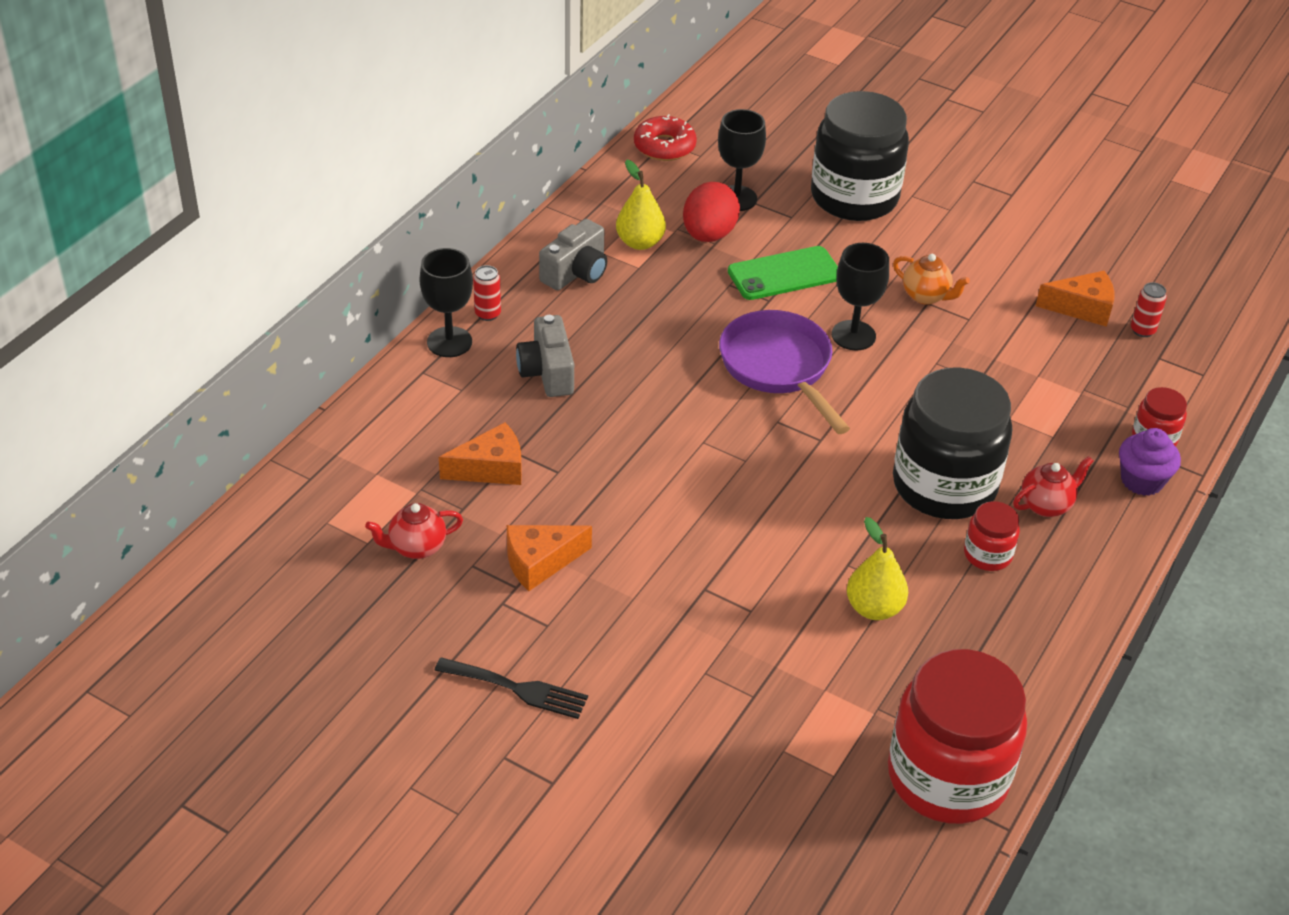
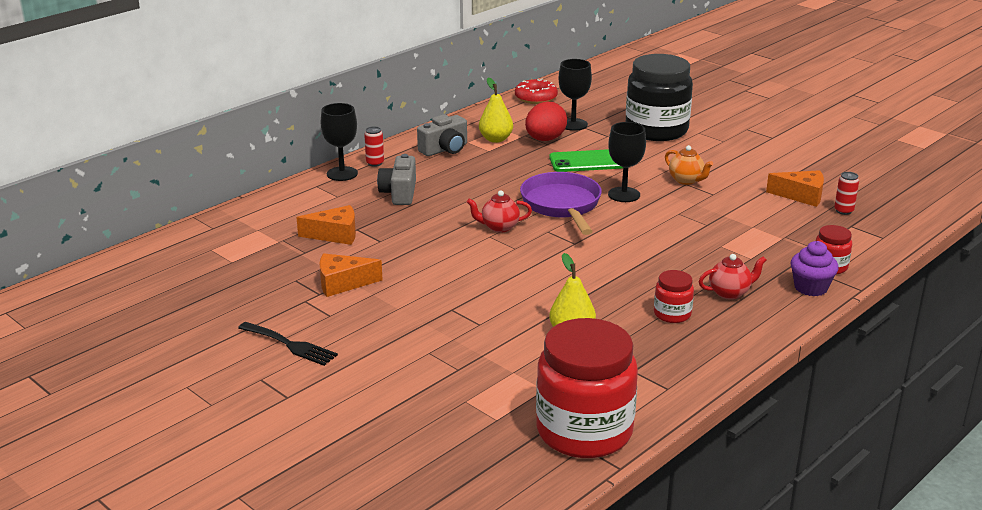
camera: 15 degrees right, 15 degrees down
red teapot [365,503,463,559] -> red teapot moved to [467,191,532,233]
black jar [893,367,1012,519] -> none

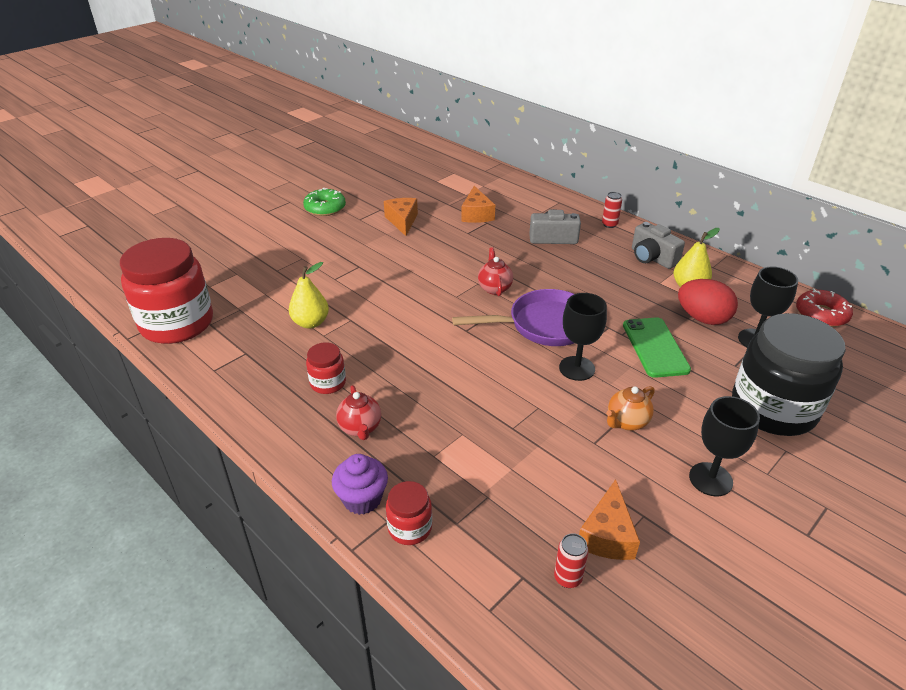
camera: 90 degrees right, 10 degrees up
black fork [238,322,338,366] -> green donut [303,188,346,216]
black goblet [321,103,358,181] -> black goblet moved to [689,396,760,496]

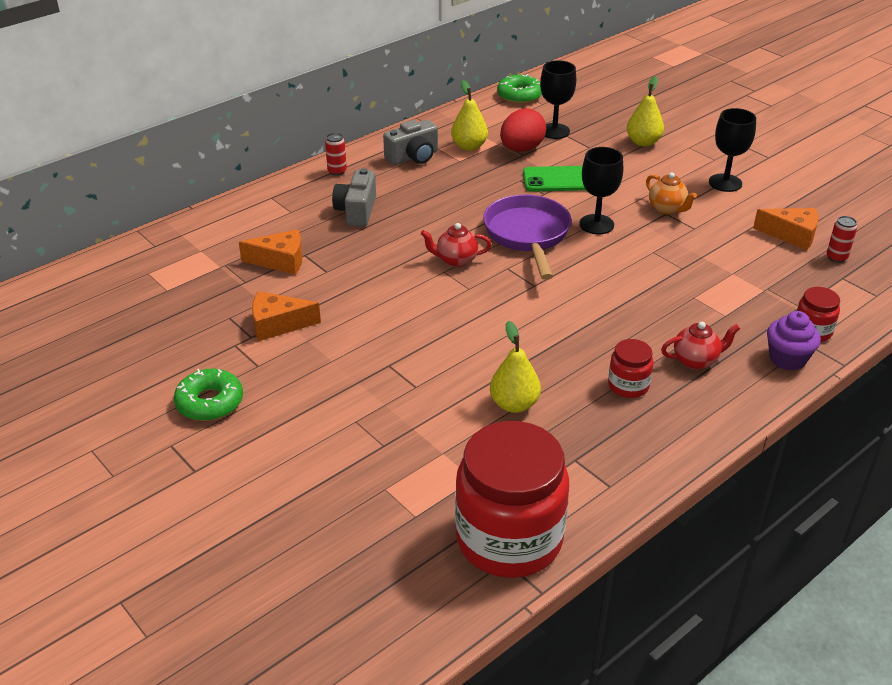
camera: 85 degrees left, 0 degrees up
black jar [732,313,846,436] -> yellow pear [627,76,664,147]
red donut [796,288,853,327] -> green donut [497,74,542,104]

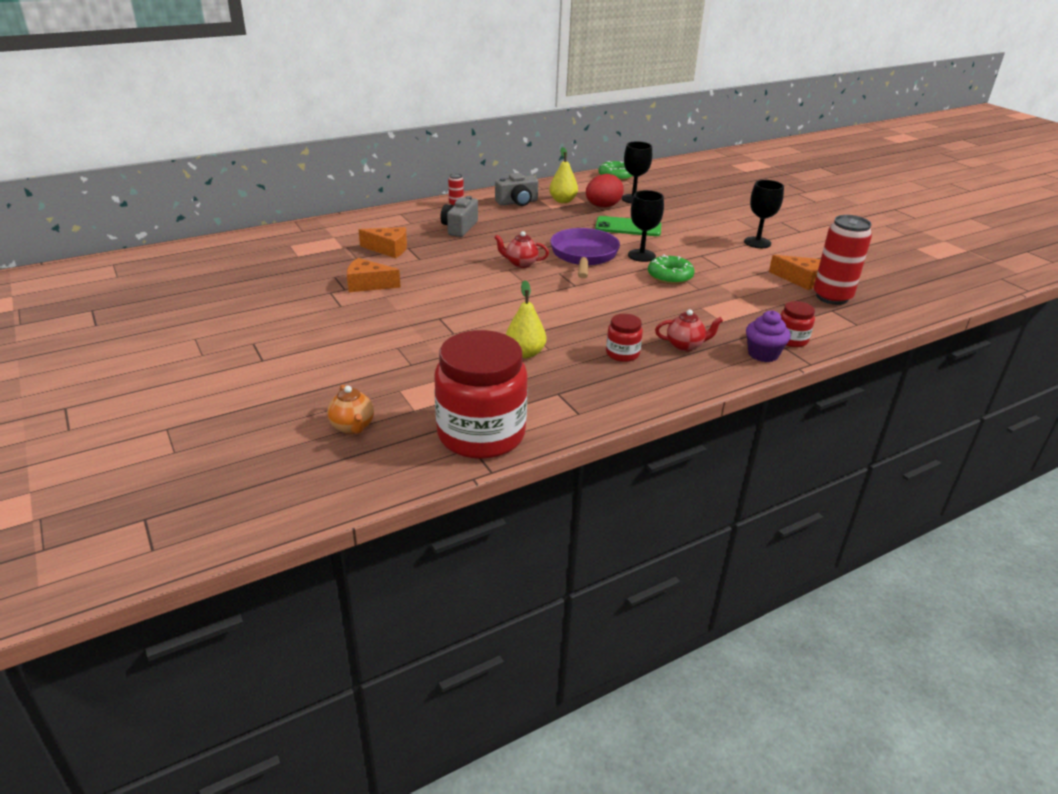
camera: 10 degrees right, 5 degrees down
green donut [174,369,243,421] -> green donut moved to [648,254,695,284]
yellow pear [627,76,664,147] -> none
orange teapot [646,172,697,215] -> orange teapot moved to [327,385,374,434]
red can [827,216,857,263] -> red can [814,215,872,305], size x2.20

